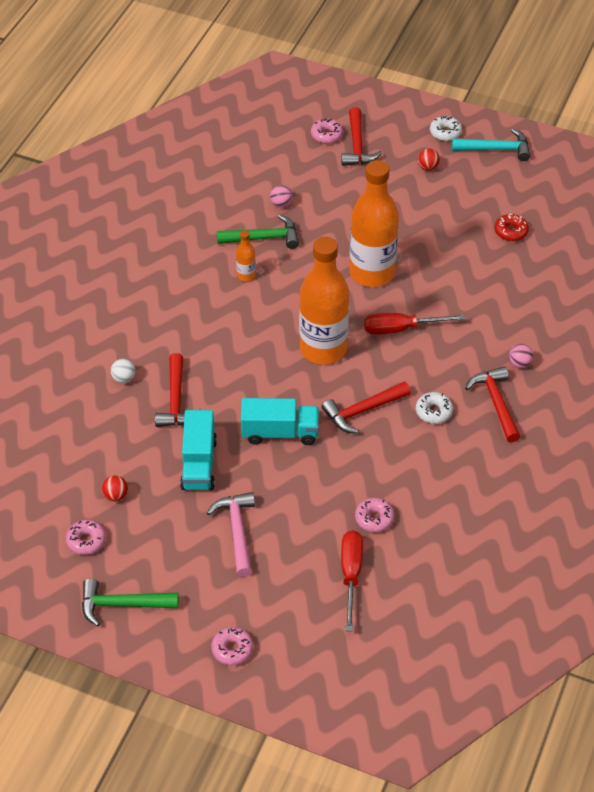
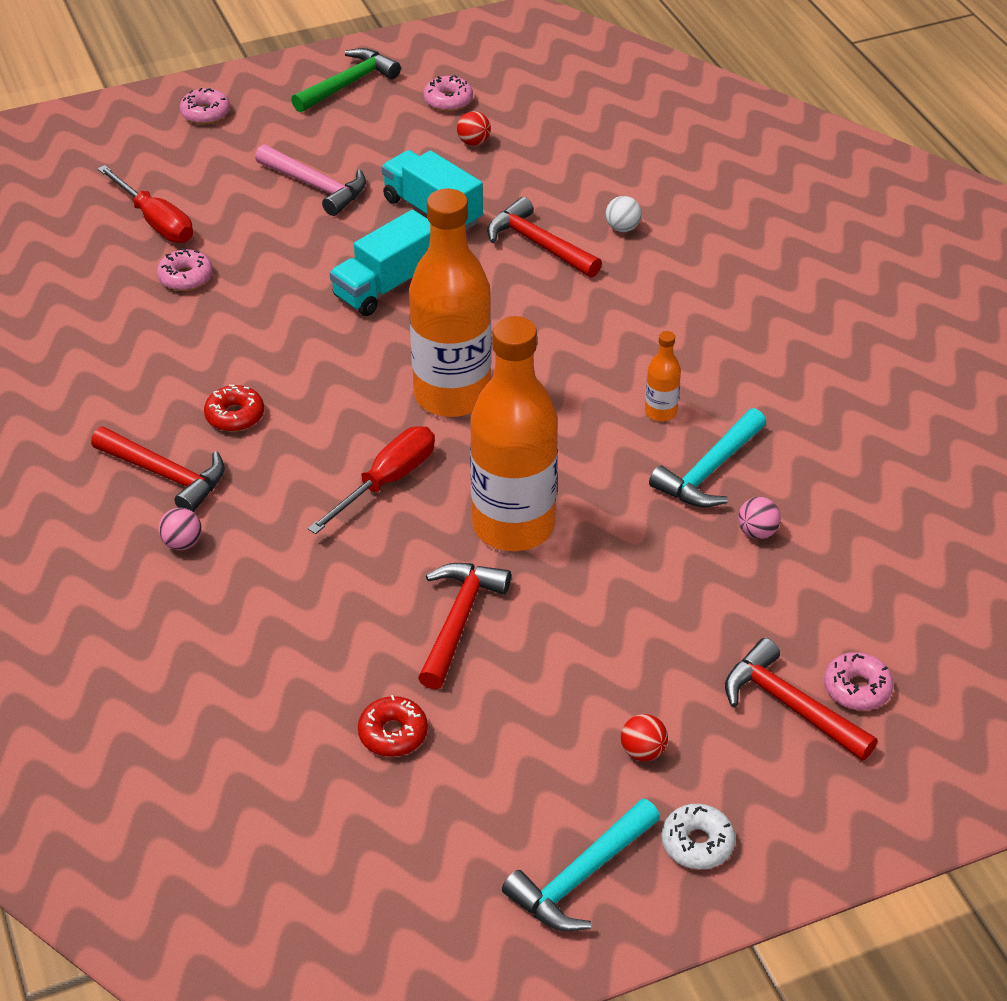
camera: 135 degrees right, 5 degrees down
green hammer [217,215,299,249] -> turquoise hammer [649,408,766,508]
red hammer [322,381,411,434] -> red hammer moved to [418,563,511,690]
white donut [416,392,453,424] -> red donut [204,385,264,432]

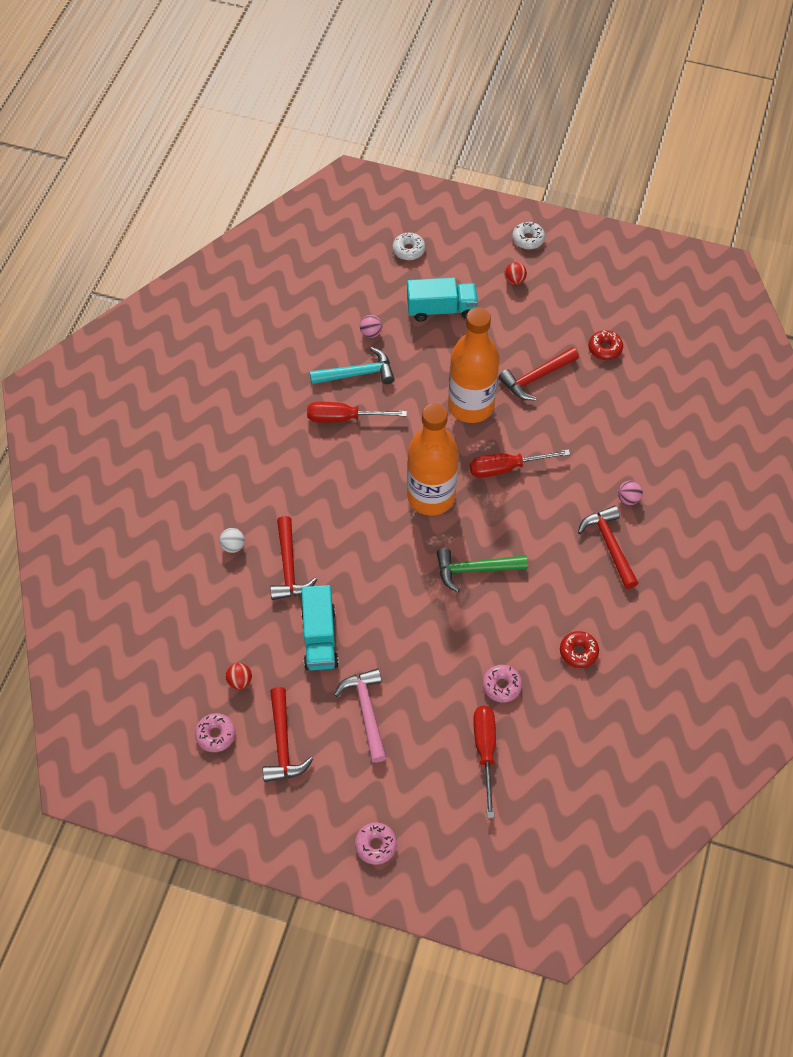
camera: 140 degrees left, 15 degrees up
red donut [204,385,264,432] -> red donut moved to [560,631,599,668]
green hammer [291,48,401,112] -> green hammer moved to [437,548,528,592]
turquoise truck [329,209,430,316] -> turquoise truck moved to [407,278,478,322]
turquoise hammer [502,798,660,932] -> none
orange bottle [645,331,681,422] -> red screwdriver [307,402,407,423]
red hammer [725,638,877,761] -> red hammer moved to [263,687,313,782]
pink donut [824,652,893,710] -> white donut [393,233,425,260]

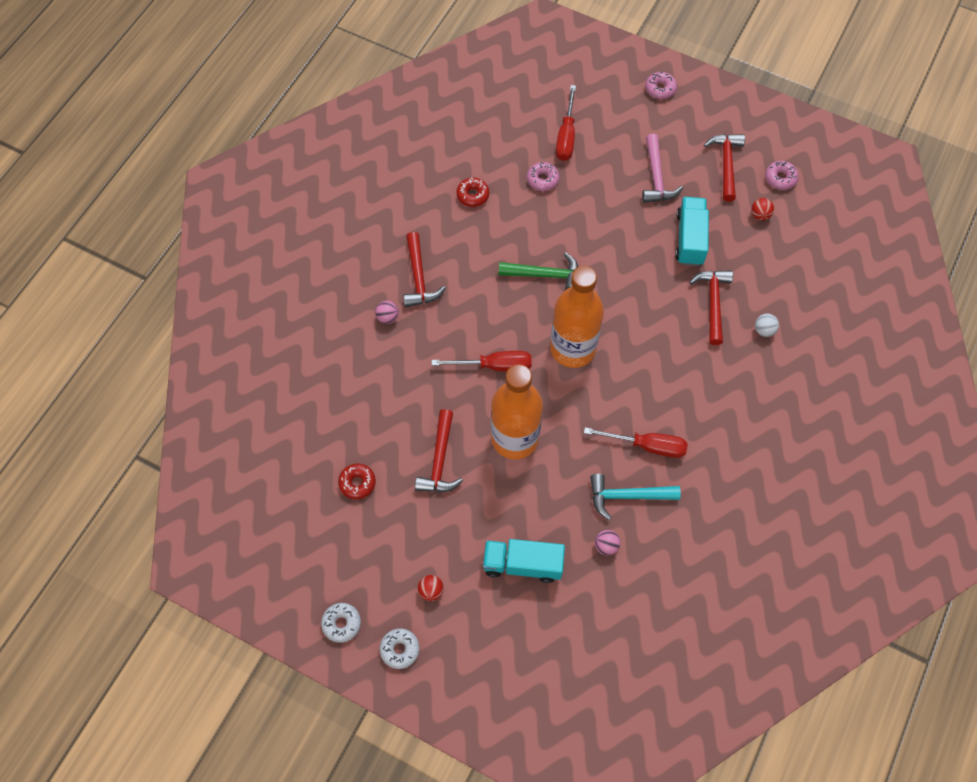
camera: 170 degrees left, 5 degrees up
white donut [393,233,425,260] -> white donut moved to [321,603,361,643]
red hammer [499,347,579,400] -> red hammer turned 120 degrees clockwise [415,409,463,492]

